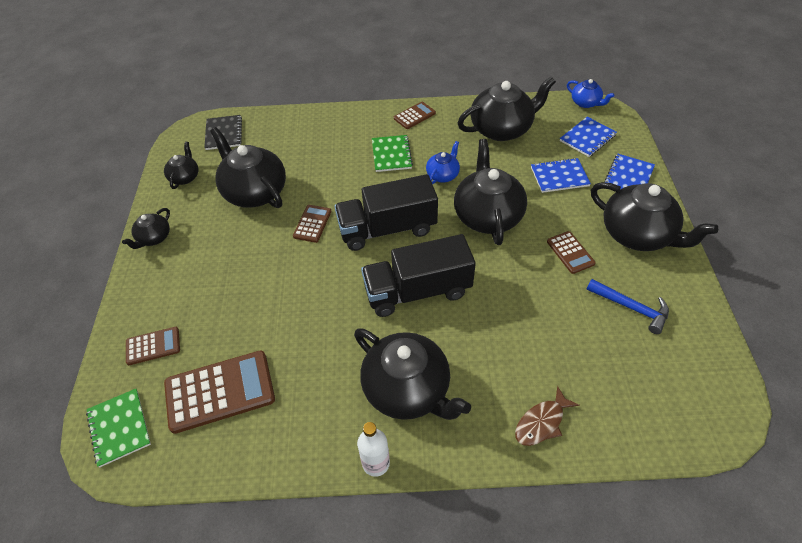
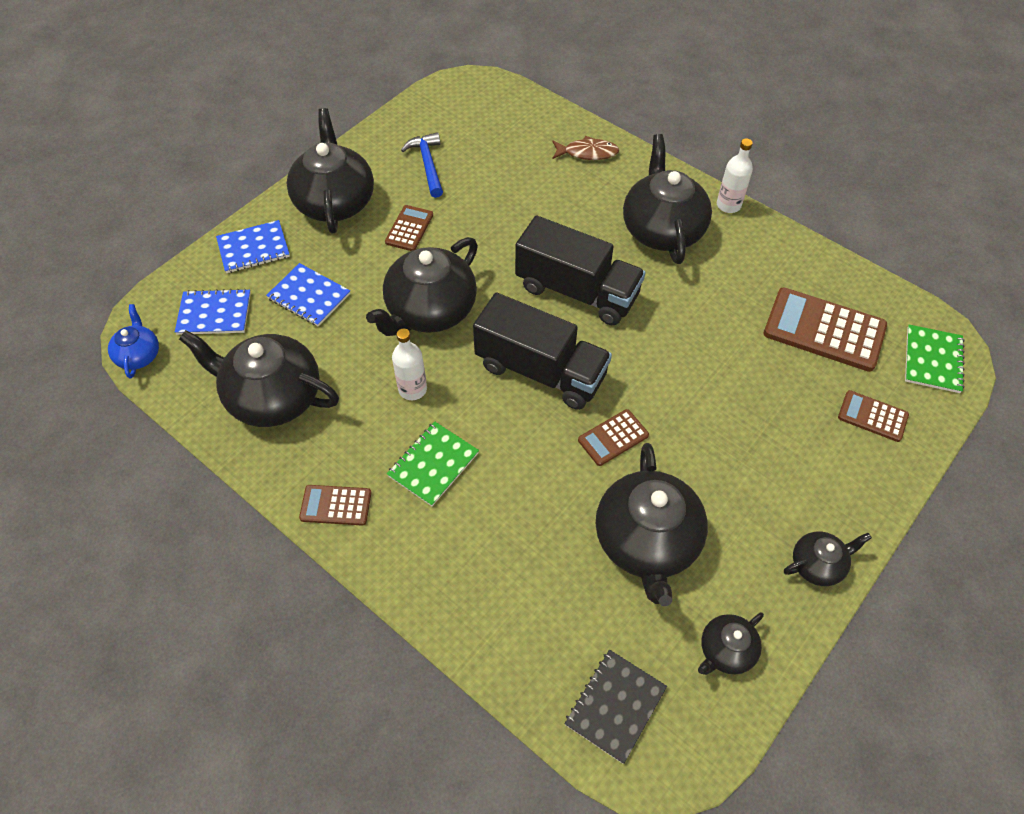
camera: 140 degrees left, 5 degrees up
blue teapot [426,141,460,185] -> white bottle [392,328,427,400]

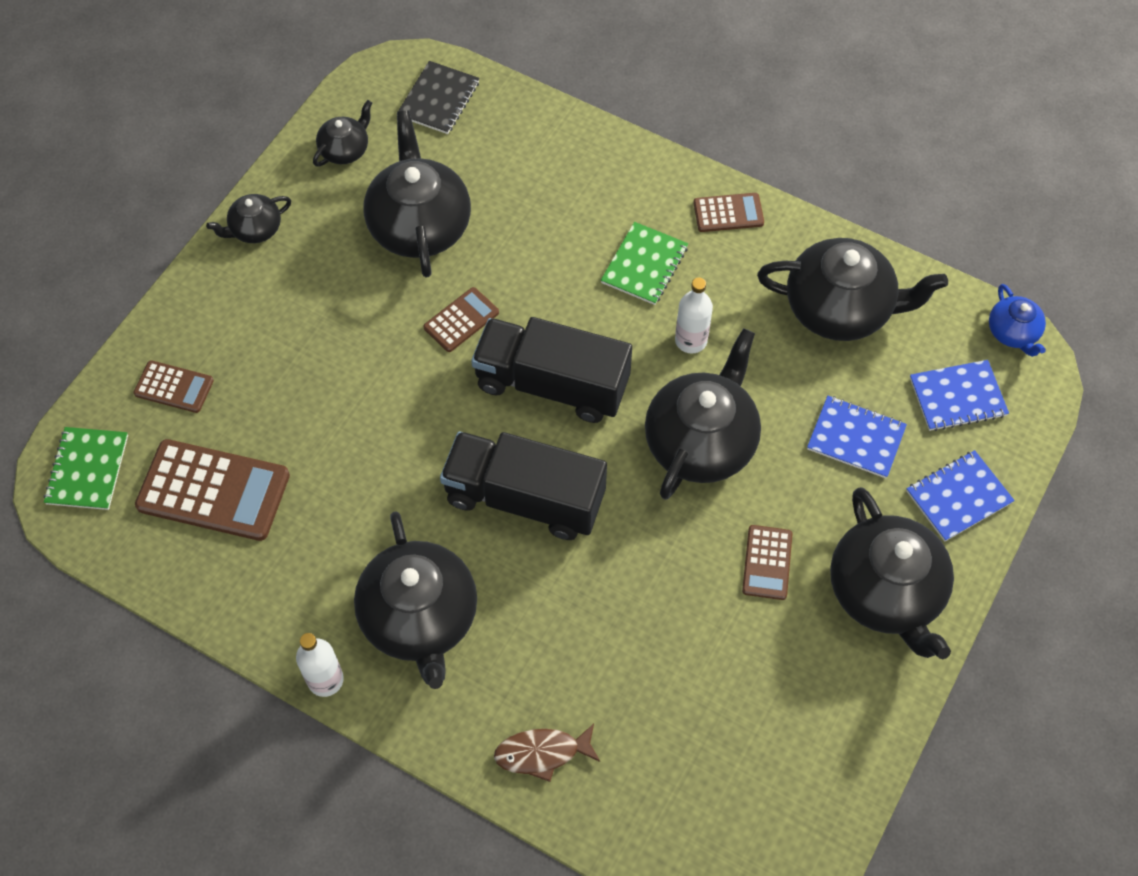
camera: 170 degrees right, 5 degrees up
blue hammer [401,132,443,198] -> none

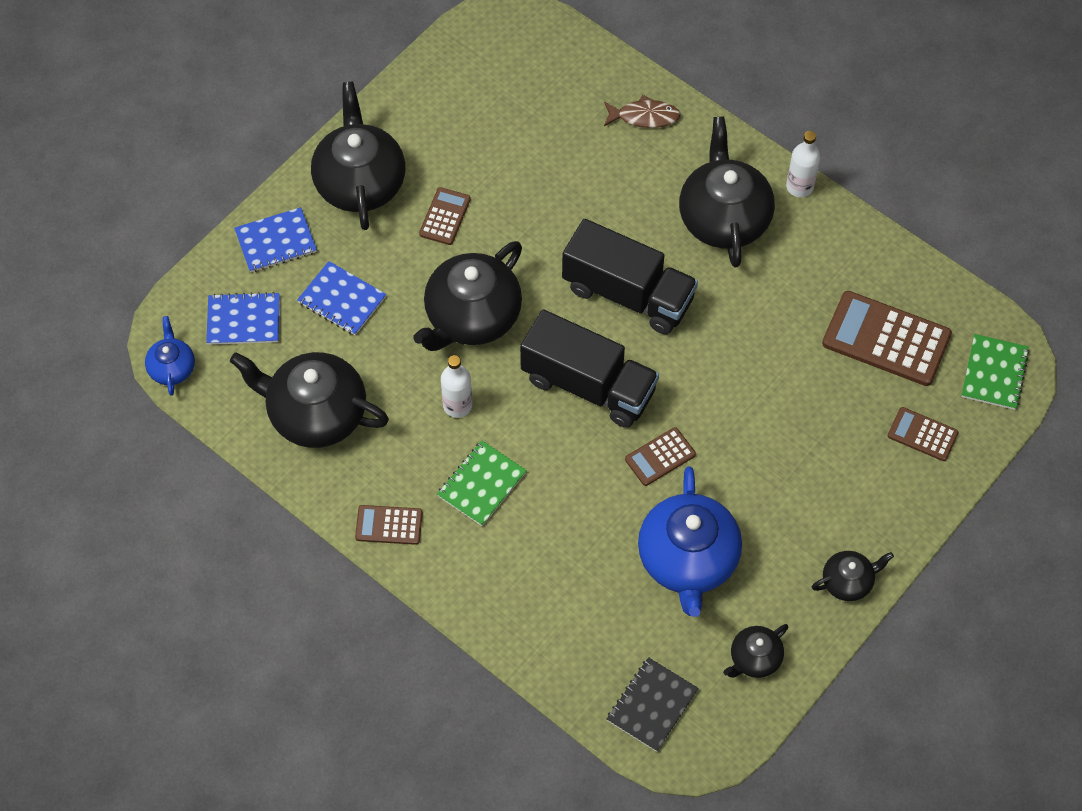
camera: 170 degrees left, 0 degrees up
black teapot [364,110,471,278] -> blue teapot [638,466,742,617]

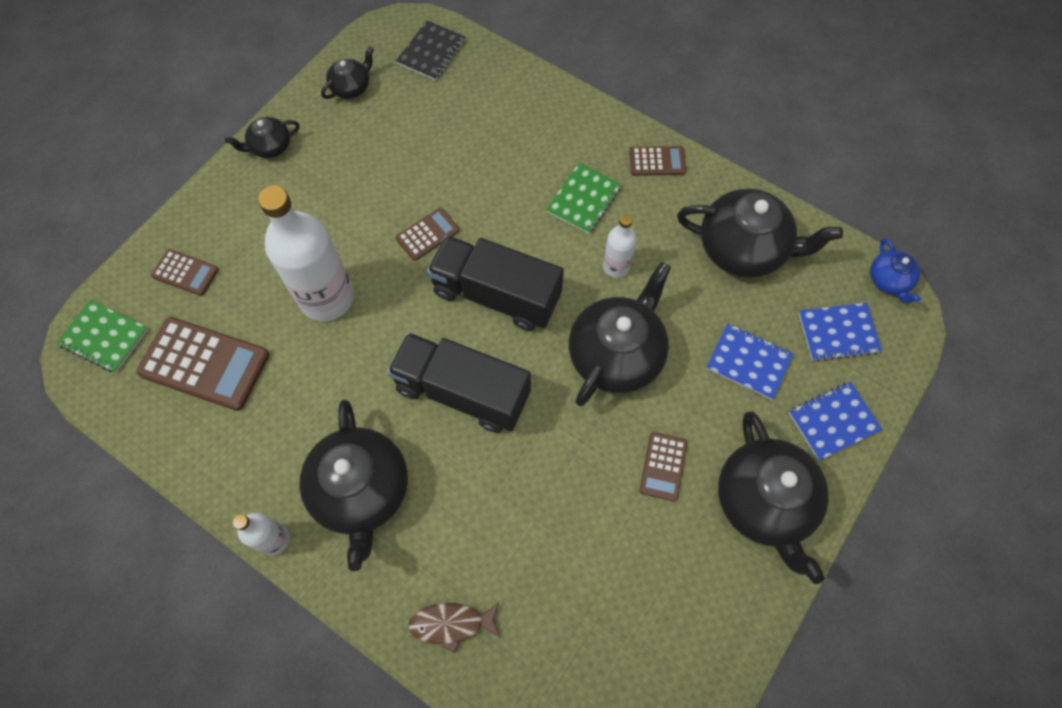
camera: 175 degrees right, 5 degrees up
blue teapot [638,466,742,617] -> none
green notebook [961,334,1029,410] -> green notebook turned 75 degrees counterclockwise [56,300,148,373]
none -> white bottle [258,186,354,322]

